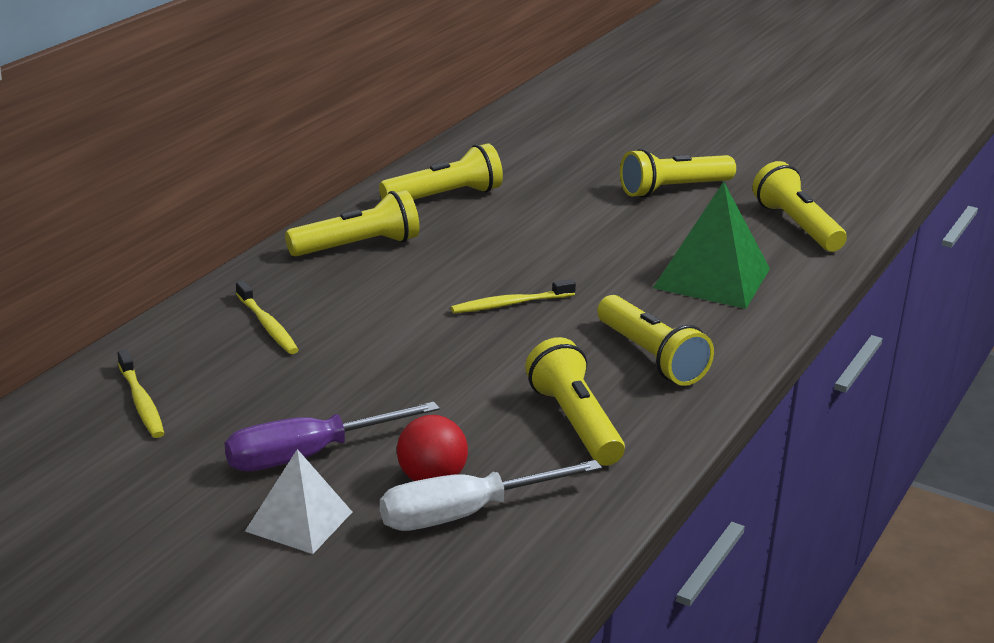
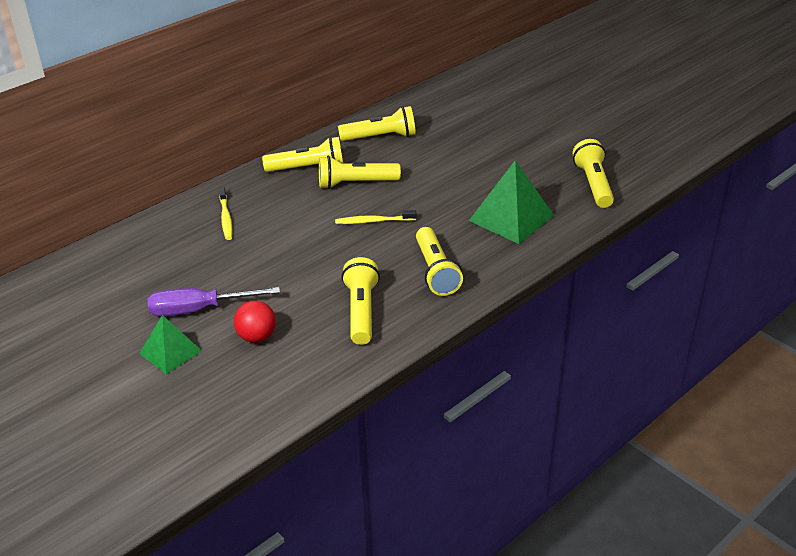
camera: 20 degrees right, 10 degrees up
yellow toothbrush [118,350,164,438] -> none
white pyramid [245,449,352,554] -> green pyramid [139,315,202,374]
white screwdriver [380,460,602,531] -> none
yellow flashlight [620,149,736,198] -> yellow flashlight moved to [319,156,401,189]

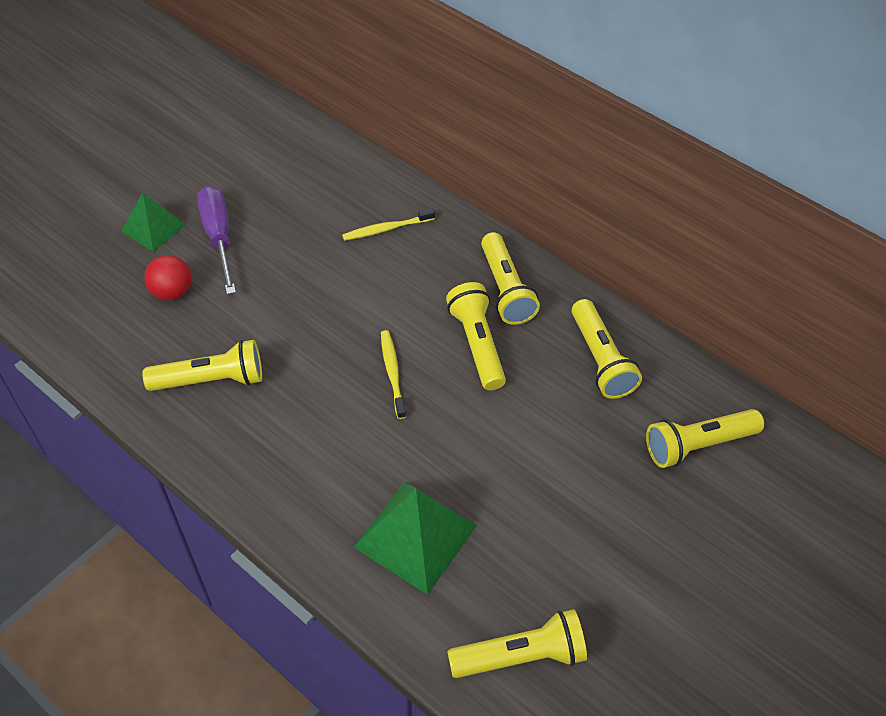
camera: 80 degrees right, 15 degrees up
yellow flashlight [416,227,463,296] -> yellow flashlight moved to [646,409,764,468]

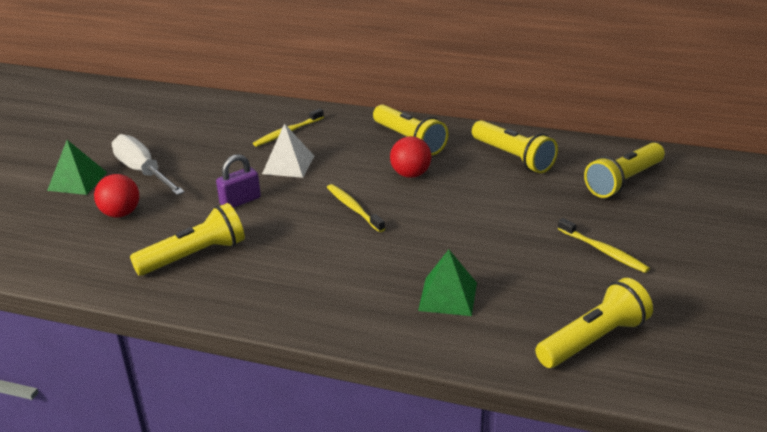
camera: 20 degrees left, 20 degrees down
purple screwdriver [197,186,236,294] -> white screwdriver [112,134,185,195]
green pyramid [353,482,477,595] -> green pyramid [418,250,477,316], size x0.62
yellow flashlight [446,282,506,390] -> red ball [390,136,431,178]
none -> purple padlock [216,154,261,208]
none -> white pyramid [262,123,314,178]
none -> yellow toothbrush [558,218,650,273]

